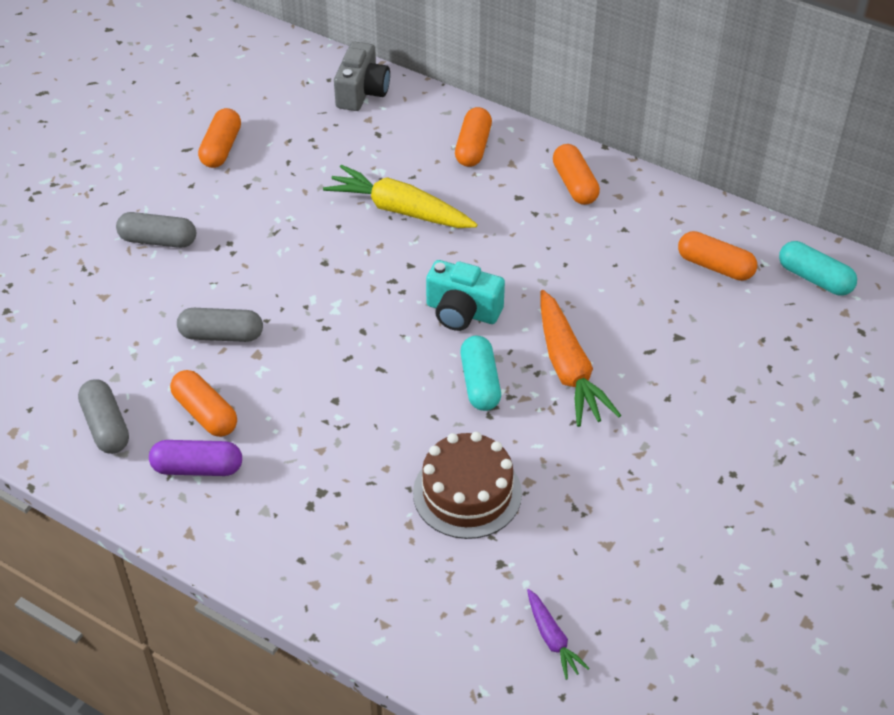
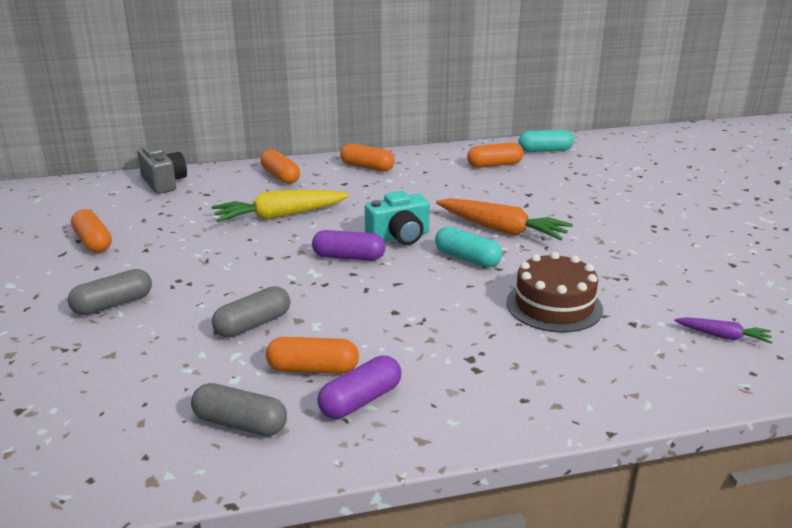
camera: 45 degrees left, 20 degrees down
none -> purple capsule [312,230,385,261]

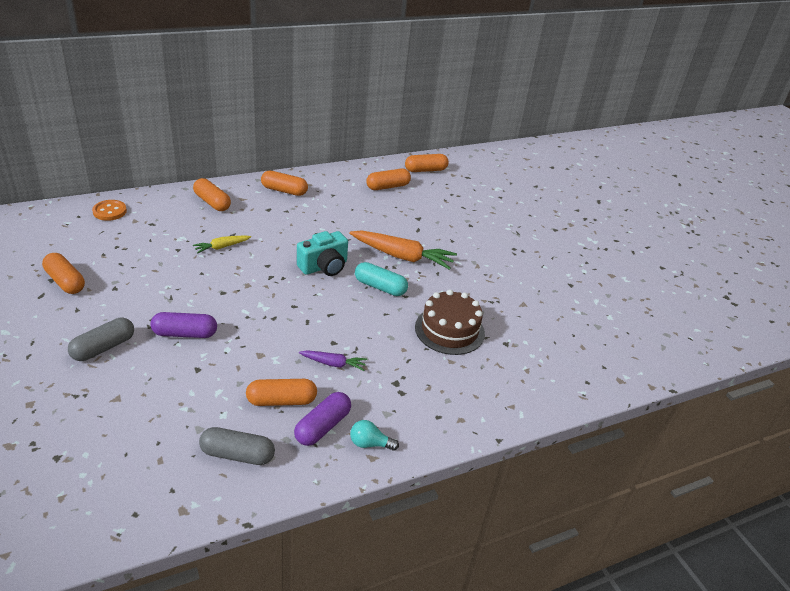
camera: 15 degrees left, 10 degrees up
grey camera [137,145,187,194] -> orange button [92,200,127,221]
yellow carrot [212,190,350,222] -> yellow carrot [193,236,251,253], size x0.51
grey capsule [212,286,290,337] -> none
purple capsule [312,230,385,261] -> purple capsule moved to [150,312,217,338]
turquoise capsule [518,130,574,152] -> orange capsule [405,154,449,172]
purple carrot [674,317,772,344] -> purple carrot moved to [299,350,367,371]
none -> turquoise light bulb [350,420,399,451]

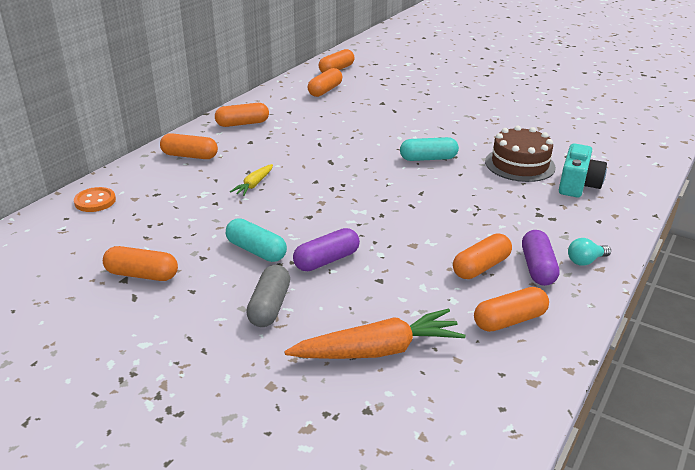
camera: 30 degrees left, 5 degrees down
grey capsule [199,427,275,465] -> orange capsule [474,287,549,332]
turquoise camera [297,231,348,276] -> turquoise camera moved to [559,143,607,197]
purple carrot [299,350,367,371] -> none
orange carrot [349,230,457,270] -> orange carrot moved to [284,308,466,359]
none -> turquoise capsule [226,218,287,262]

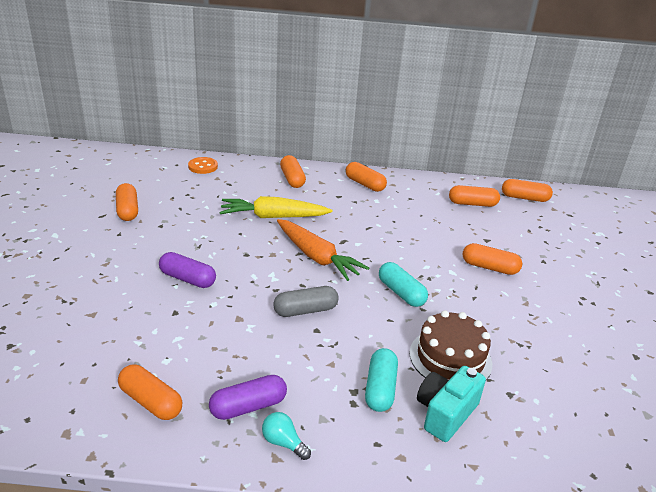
camera: 60 degrees right, 0 degrees up
turquoise capsule [226,218,287,262] -> turquoise capsule moved to [365,348,398,412]
yellow carrot [230,164,273,196] -> yellow carrot [220,196,333,218], size x1.95
grey capsule [246,265,290,327] -> grey capsule moved to [273,286,339,317]
orange carrot [284,308,466,359] -> orange carrot moved to [277,219,369,281]
orange capsule [453,234,512,279] -> orange capsule moved to [462,243,522,275]
turquoise camera [559,143,607,197] -> turquoise camera turned 135 degrees clockwise [417,366,486,442]

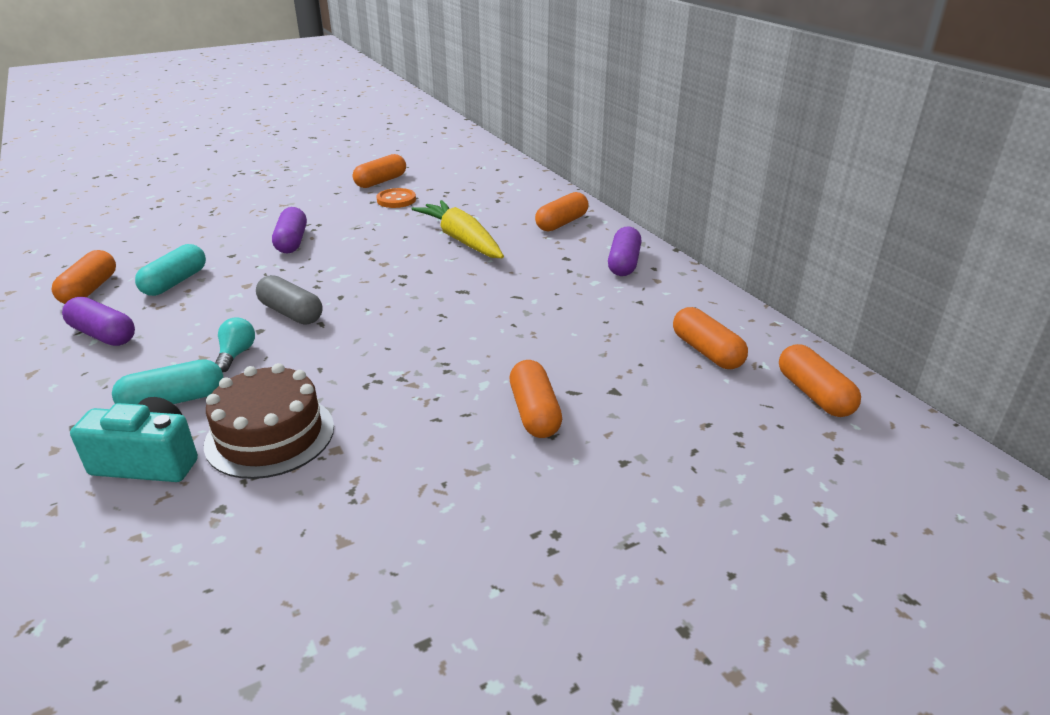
camera: 60 degrees right, 0 degrees up
orange button [188,157,218,174] -> orange button moved to [376,188,416,208]
turquoise light bulb [262,412,311,460] -> turquoise light bulb moved to [215,317,255,372]
orange carrot [277,219,369,281] -> none
orange capsule [346,162,387,192] -> purple capsule [608,226,642,276]
turquoise capsule [379,262,428,307] -> turquoise capsule moved to [135,244,206,296]

